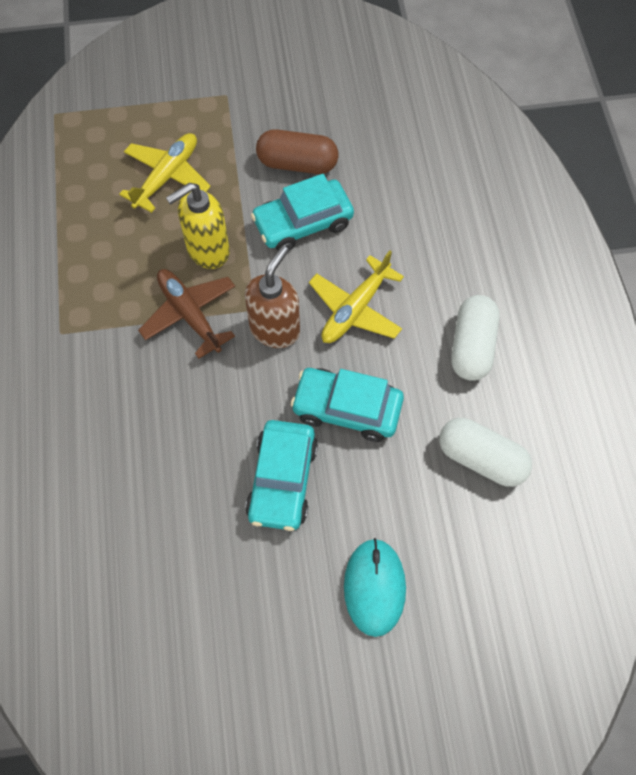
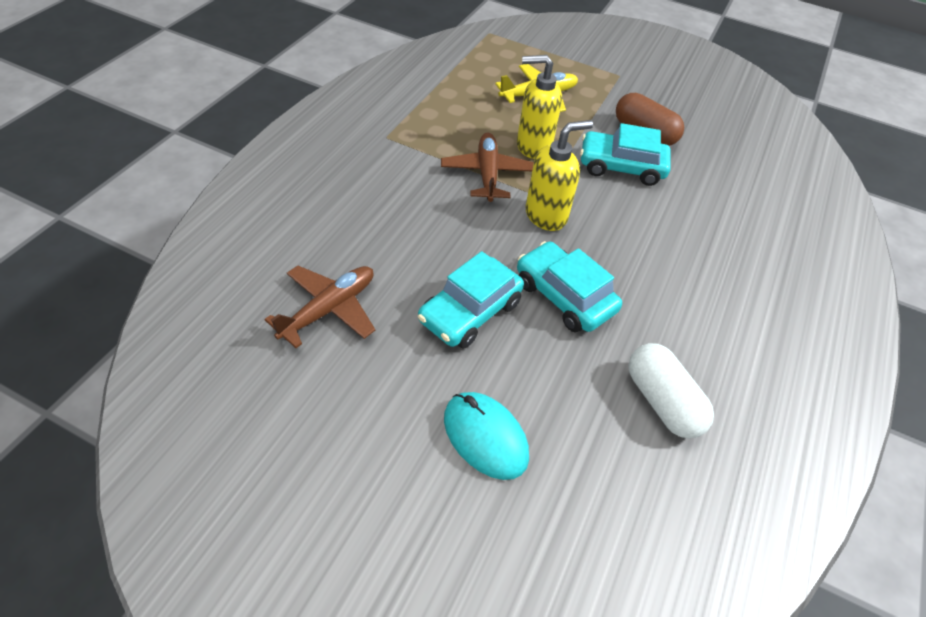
camera: 30 degrees right, 15 degrees down
brown soap dispenser [245,246,300,348] -> yellow soap dispenser [525,120,593,231]
yellow plane [309,251,404,343] -> none
turquoise mouse [344,538,406,637] -> turquoise mouse turned 75 degrees counterclockwise [444,392,529,480]
white capsule [451,295,500,381] -> none
none -> brown plane [264,266,375,348]

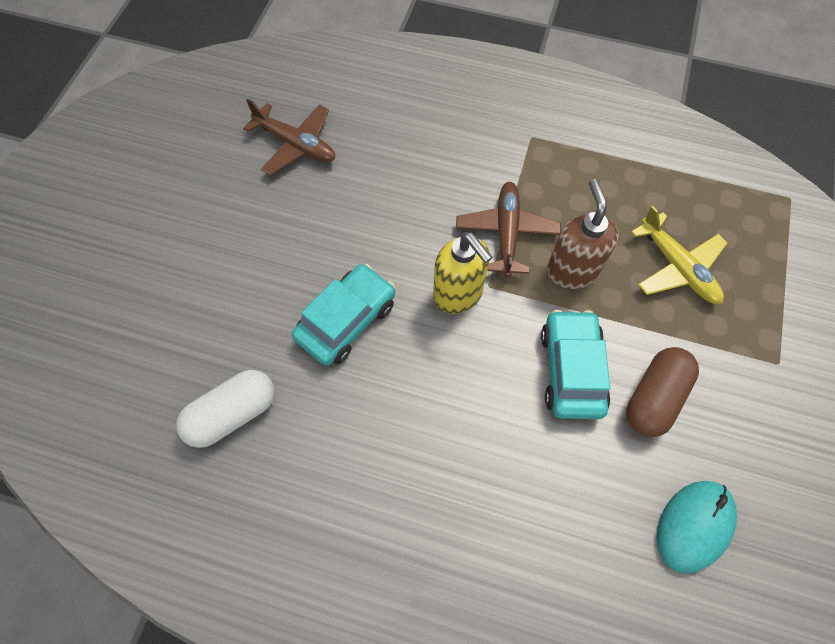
camera: 85 degrees right, 15 degrees up
turquoise car [418,251,524,349] -> none
brown plane [441,132,534,202] -> brown plane turned 75 degrees counterclockwise [456,182,561,278]
turquoise mouse [444,392,529,480] -> turquoise mouse moved to [656,481,737,573]
yellow soap dispenser [517,55,562,159] -> brown soap dispenser [547,179,619,289]

